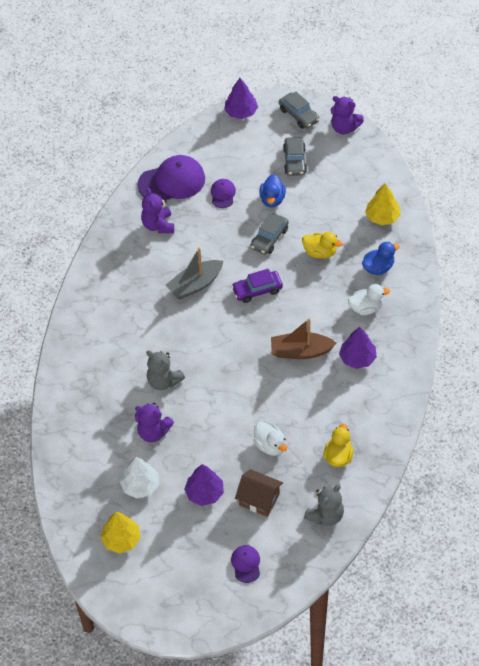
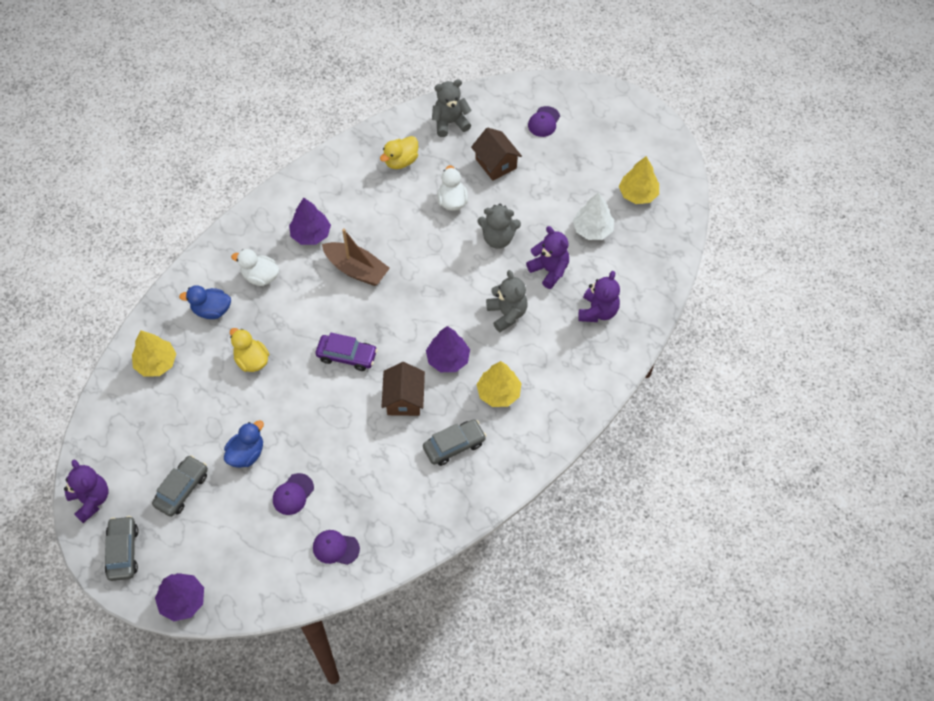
camera: 150 degrees left, 5 degrees up
purple cap [138,155,205,200] -> purple cap [313,530,360,565], size x0.50
purple teddy bear [141,188,174,233] -> purple teddy bear moved to [578,271,620,322]
grey boat [166,248,223,300] -> brown house [382,362,425,416]
purple tree [184,464,224,506] -> purple tree moved to [426,326,470,372]
grey car [250,213,289,255] -> grey car moved to [423,419,486,466]
none -> yellow tree [477,361,522,407]
none -> grey teddy bear [478,204,521,249]

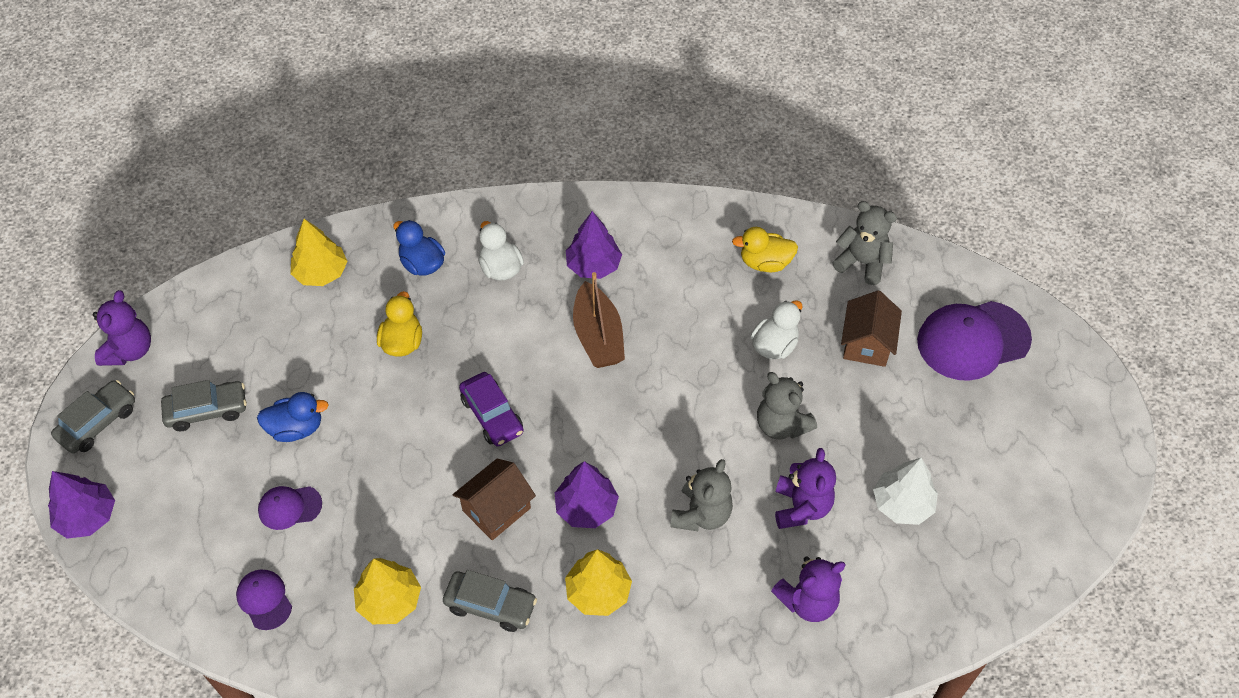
camera: 45 degrees right, 5 degrees down
purple cap [528,106,560,137] -> purple cap [917,301,1032,381], size x1.99
yellow tree [619,156,659,204] -> yellow tree moved to [354,558,421,624]

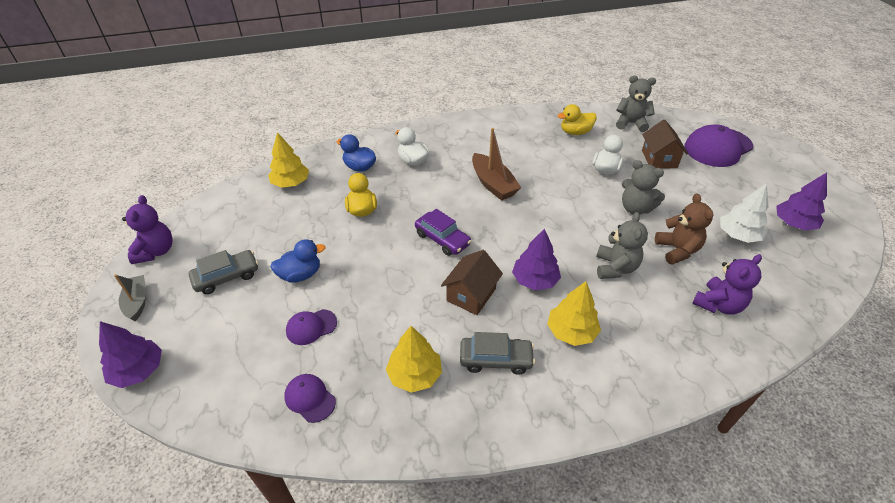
camera: 15 degrees left, 10 degrees down
grey car [51,380,135,453] -> grey boat [114,274,146,321]
purple tree [566,211,622,279] -> purple tree moved to [776,172,827,231]
purple teddy bear [775,448,836,529] -> brown teddy bear [655,194,713,265]

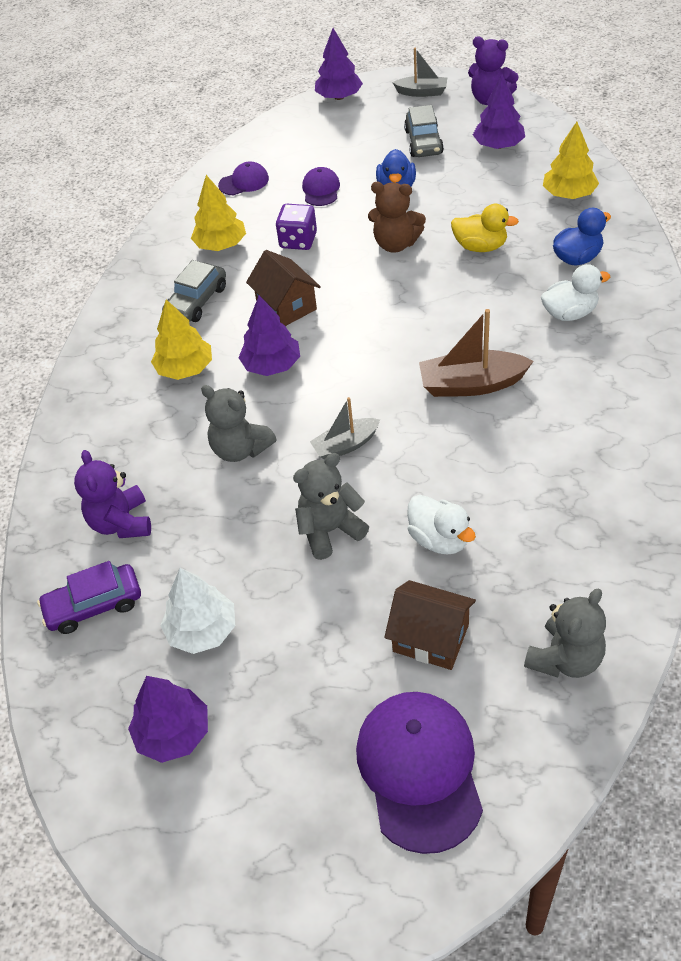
camera: 120 degrees right, 5 degrees up
purple car [415,209,471,256] -> purple car moved to [37,561,141,634]
yellow duck [557,104,597,135] -> none
brown teddy bear [655,194,713,265] -> brown teddy bear moved to [368,182,426,252]
none -> purple dice [276,204,317,250]
none -> grey boat [310,397,380,460]
none -> purple tree [473,74,525,149]

